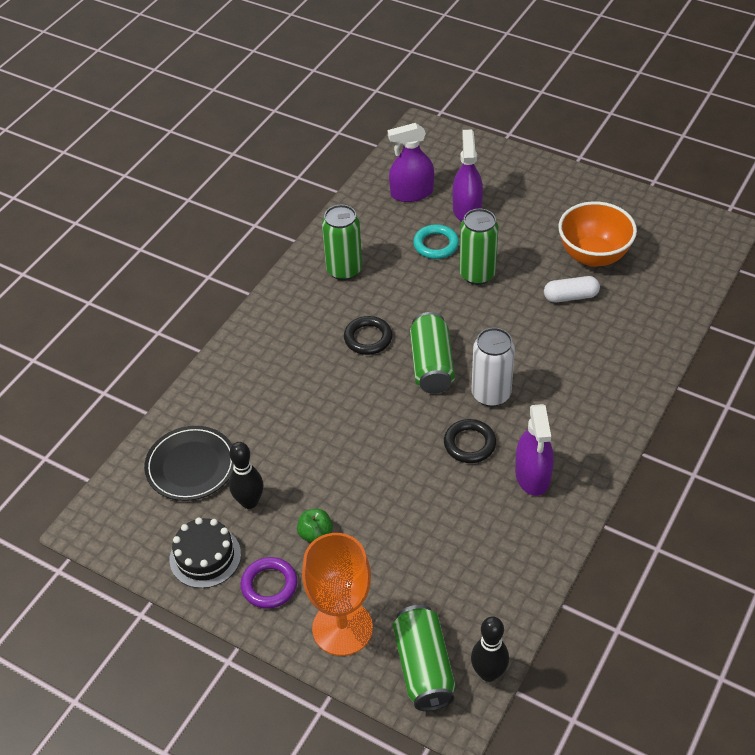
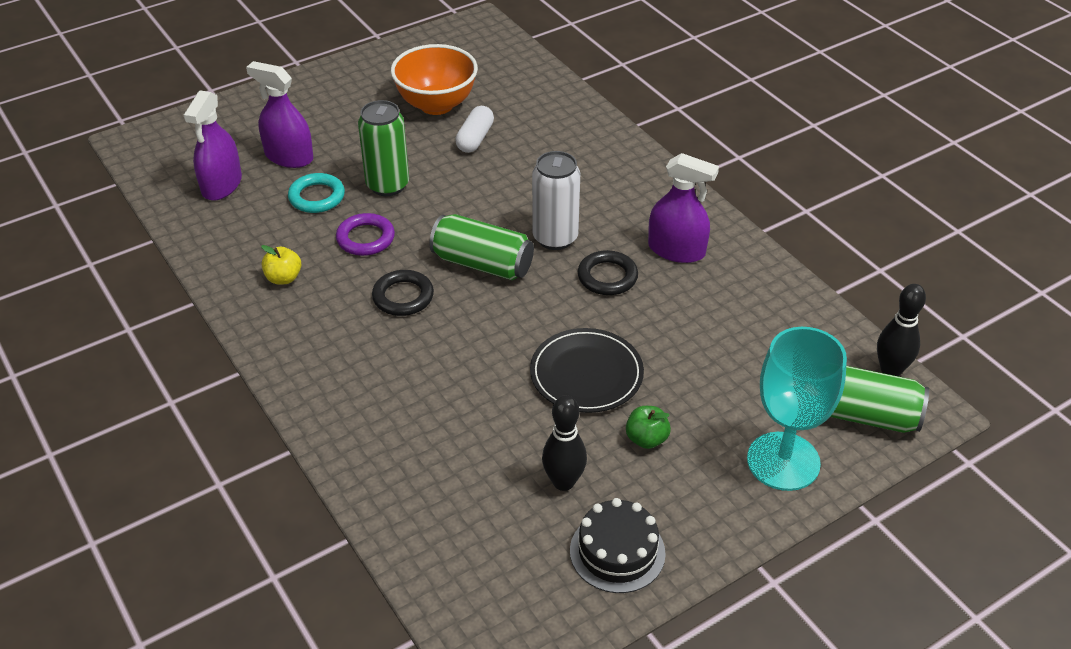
camera: 65 degrees left, 5 degrees down
black plate [144,426,234,501] -> black plate moved to [530,328,644,413]
purple ring [241,557,298,609] -> purple ring moved to [336,213,395,256]
orange goblet [302,533,373,656] -> turquoise goblet [747,327,847,491]
green can [322,205,362,280] -> yellow apple [261,245,301,285]

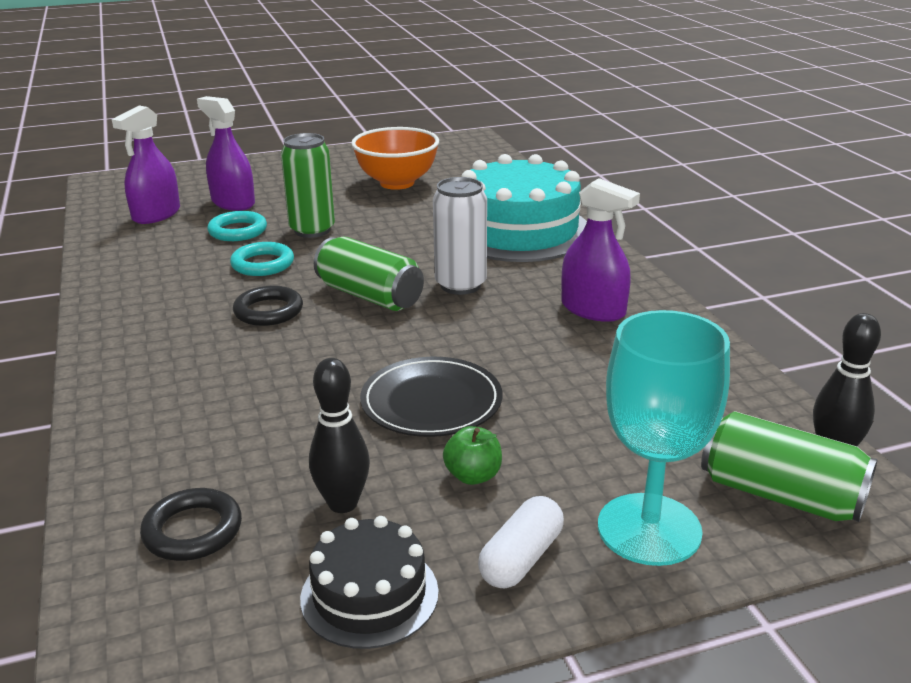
camera: 15 degrees right, 15 degrees down
yellow apple [261,245,301,285] -> none
purple ring [336,213,395,256] -> turquoise ring [230,242,294,276]
white capsule [455,106,494,153] -> white capsule moved to [478,496,564,588]
black ring [578,250,638,295] -> black ring moved to [140,488,242,561]
none -> turquoise cake [461,154,587,262]

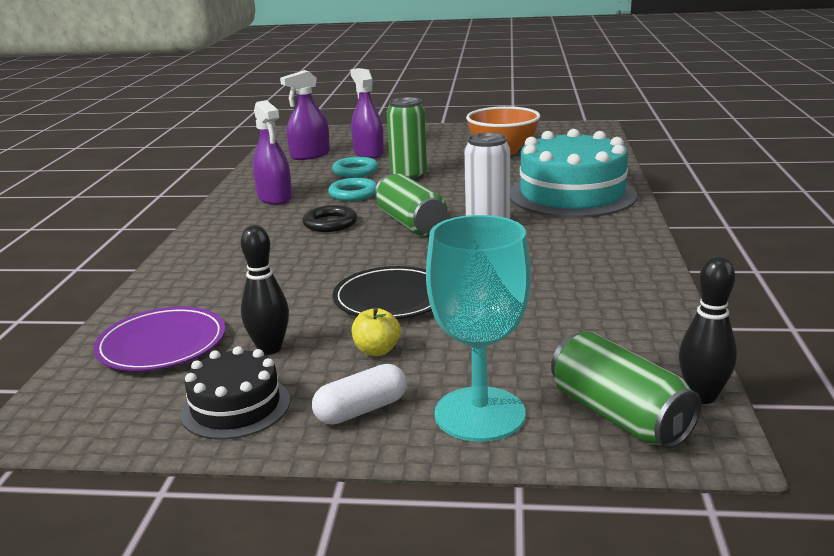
camera: 25 degrees right, 5 degrees down
black ring [140,488,242,561] -> purple plate [93,307,225,371]
green apple [443,426,502,485] -> yellow apple [352,307,401,356]
purple spray bottle [562,178,640,322] -> purple spray bottle moved to [253,100,292,205]

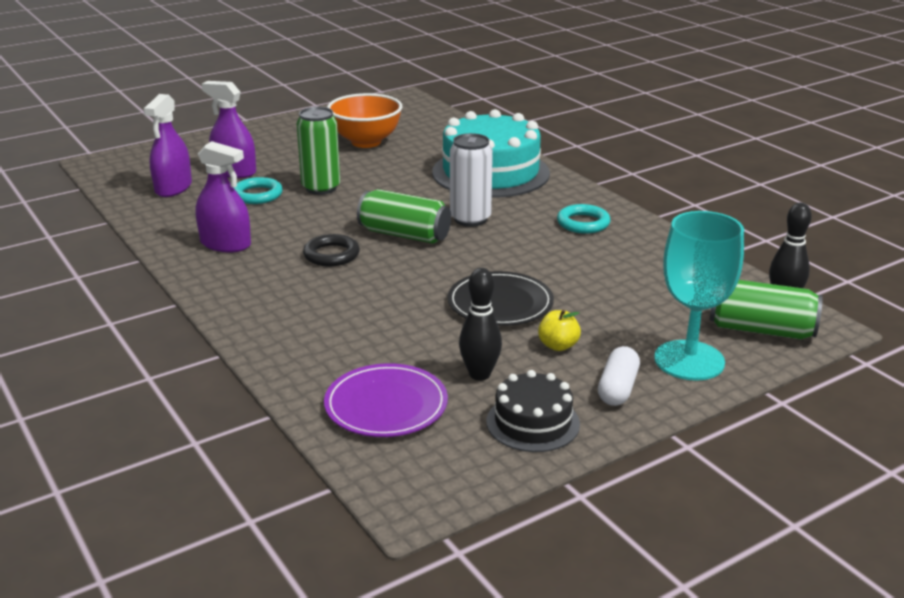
camera: 40 degrees left, 5 degrees up
turquoise ring [328,178,377,201] -> turquoise ring moved to [557,204,611,234]

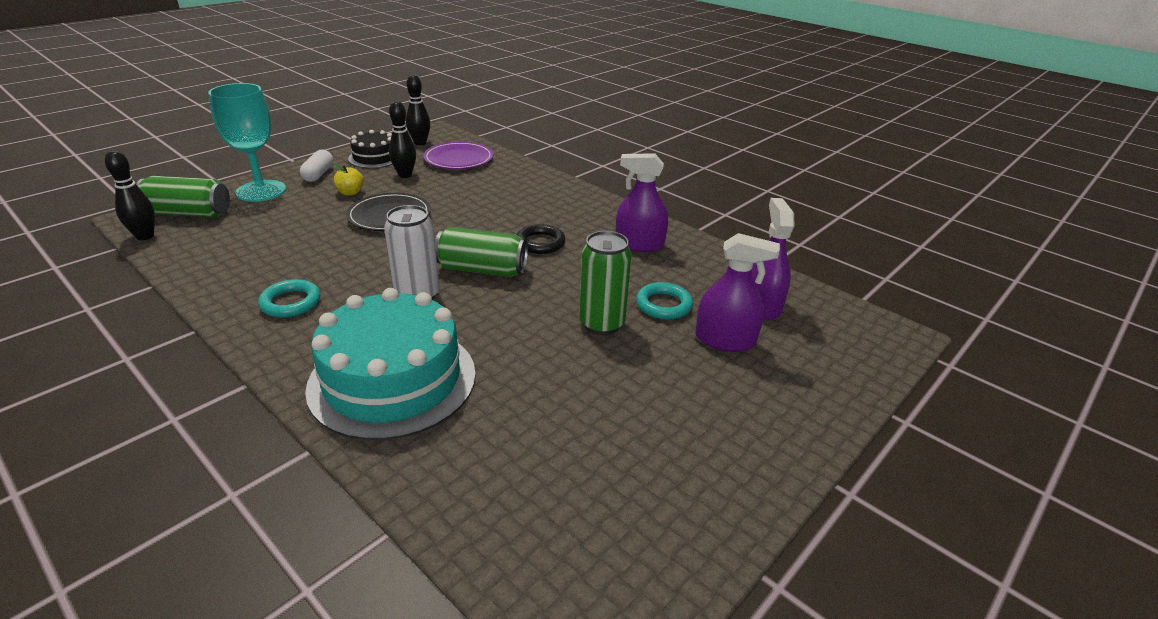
camera: 165 degrees right, 5 degrees up
orange bowl [327,93,402,148] -> none
none -> black bowling pin [406,75,430,145]

